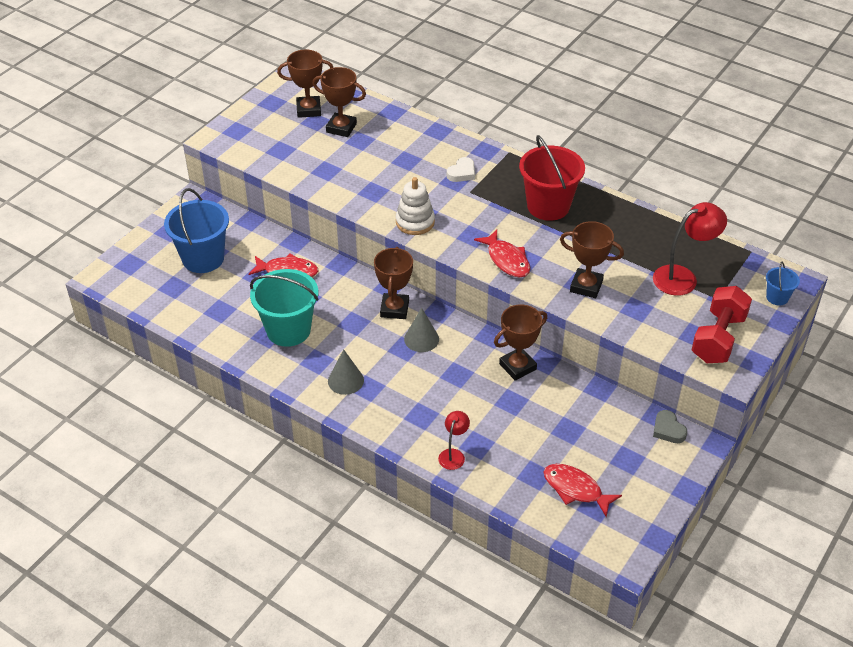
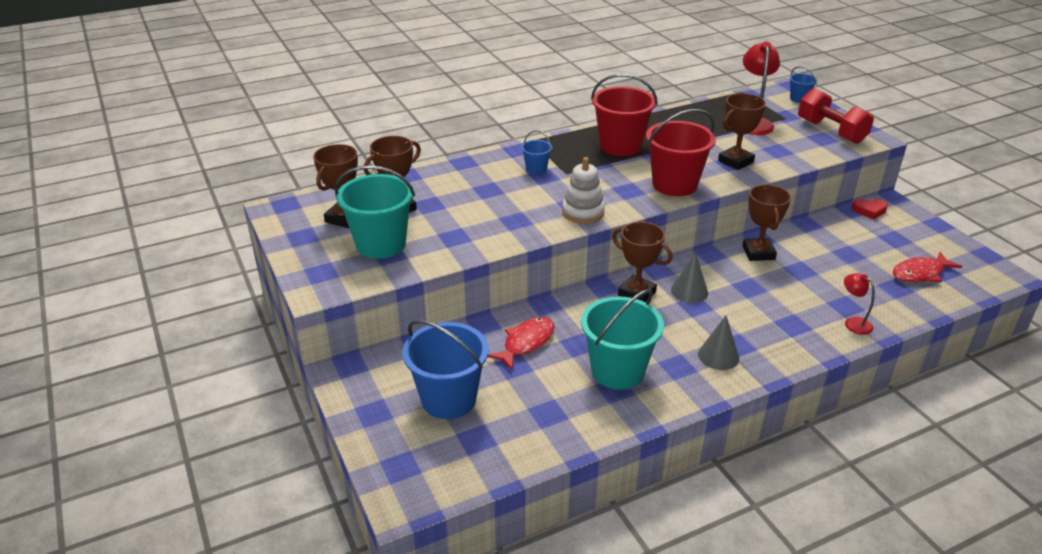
camera: 60 degrees left, 10 degrees down
white heart [447,157,475,182] -> blue bucket [521,130,553,175]
red fish [474,230,530,277] -> red bucket [646,109,716,196]
grey heart [653,410,687,443] -> red heart [852,198,888,219]
none -> turquoise bucket [335,165,415,259]

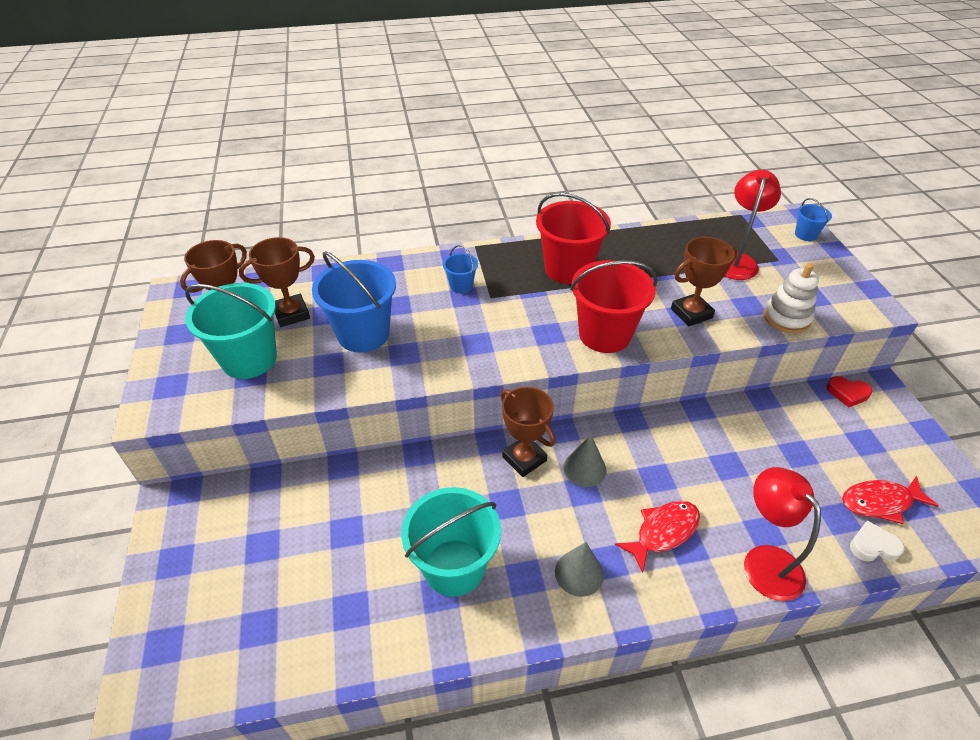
camera: 15 degrees right, 10 degrees up
blue bucket [402,320,489,419] -> blue bucket moved to [312,251,396,352]
red fish [488,317,555,370] -> red fish moved to [615,501,700,573]
white stacking toy [562,157,605,224] -> white stacking toy moved to [763,263,819,333]
brown trophy [742,185,791,261] -> none
red dumbbell [798,88,874,144] -> none
red lamp [844,273,875,335] -> red lamp [744,467,821,601], size x1.76
none -> white heart [850,520,905,562]

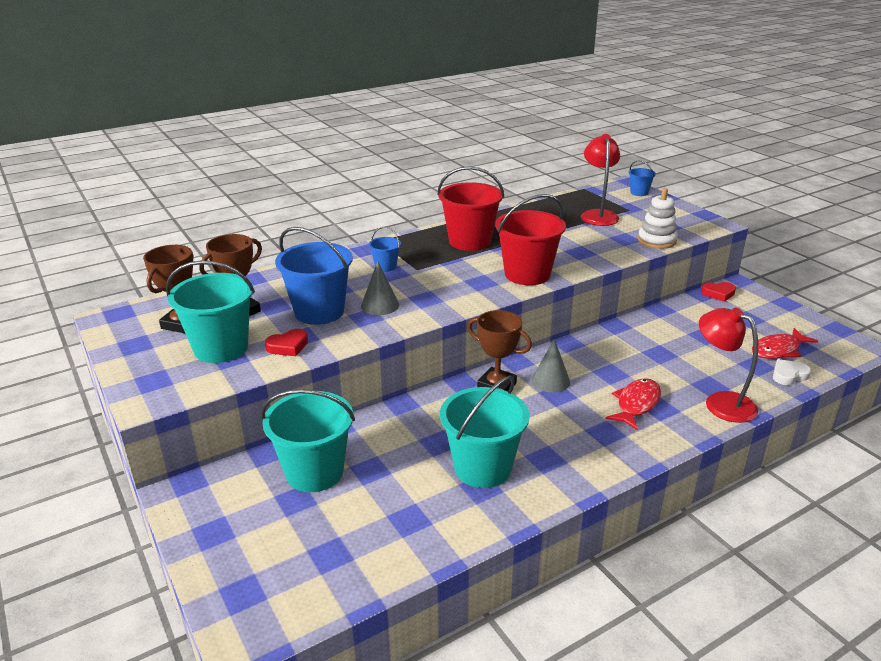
camera: 20 degrees left, 15 degrees down
grey cone [555,542,604,597] -> grey cone moved to [361,261,399,315]
brown trophy [671,237,737,326] -> none
none -> turquoise bucket [261,389,355,492]
none -> red heart [265,329,308,356]

